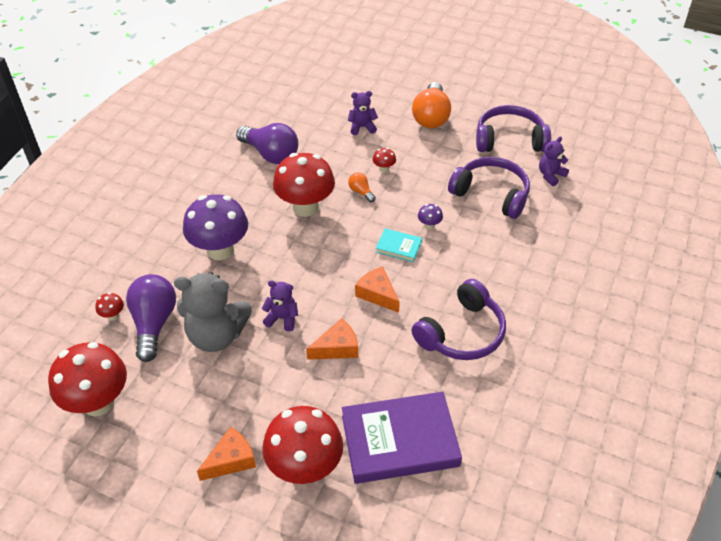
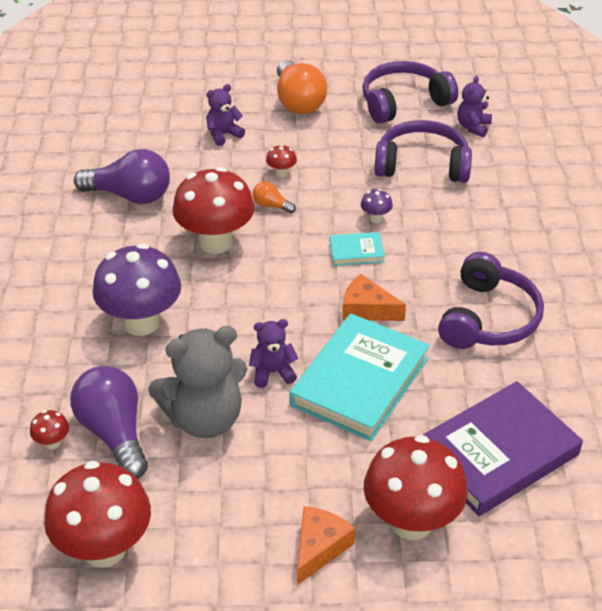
camera: 25 degrees left, 5 degrees down
orange cheese [306,318,358,360] -> turquoise book [289,313,430,441]

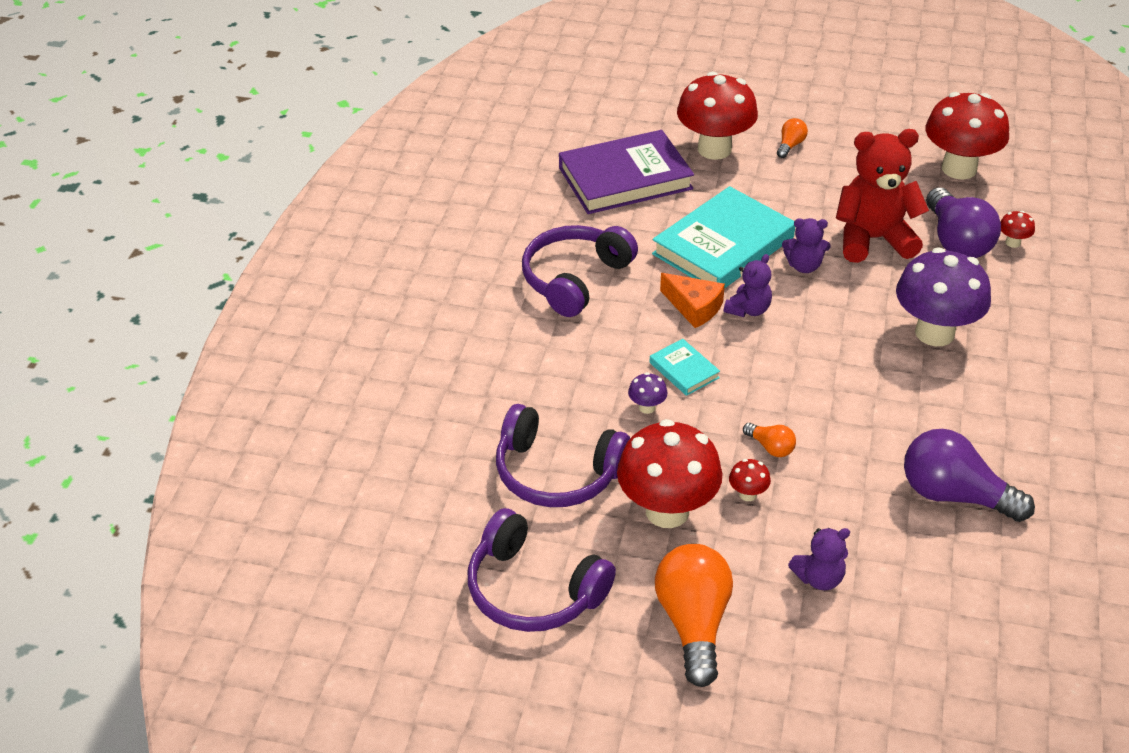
camera: 165 degrees left, 0 degrees up
grey teddy bear [148,326,247,438] -> red teddy bear [836,129,929,263]
red mushroom [172,167,255,254] -> red mushroom moved to [617,419,722,528]
orange cheese [297,506,355,585] -> orange light bulb [777,118,808,158]
turquoise book [330,232,385,266] -> turquoise book turned 45 degrees clockwise [650,339,720,396]
purple headphones [362,61,458,124] -> purple headphones turned 45 degrees clockwise [468,508,616,632]
purple teddy bear [457,76,492,138] -> purple teddy bear moved to [724,254,772,317]

